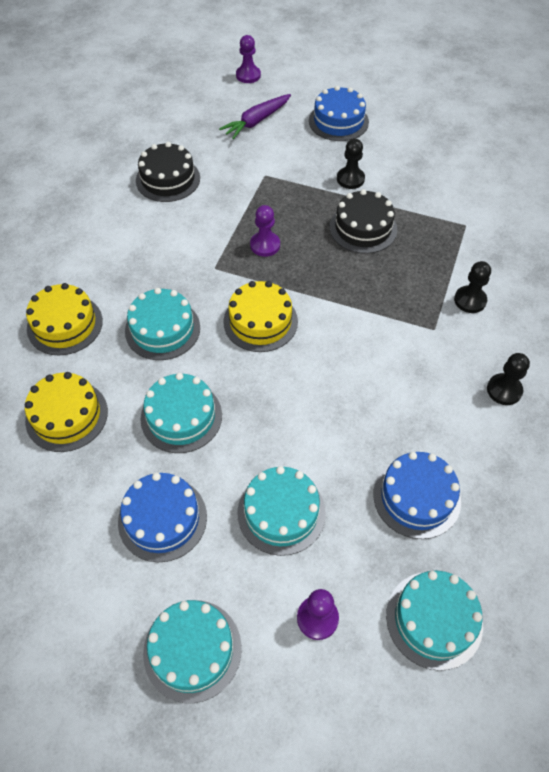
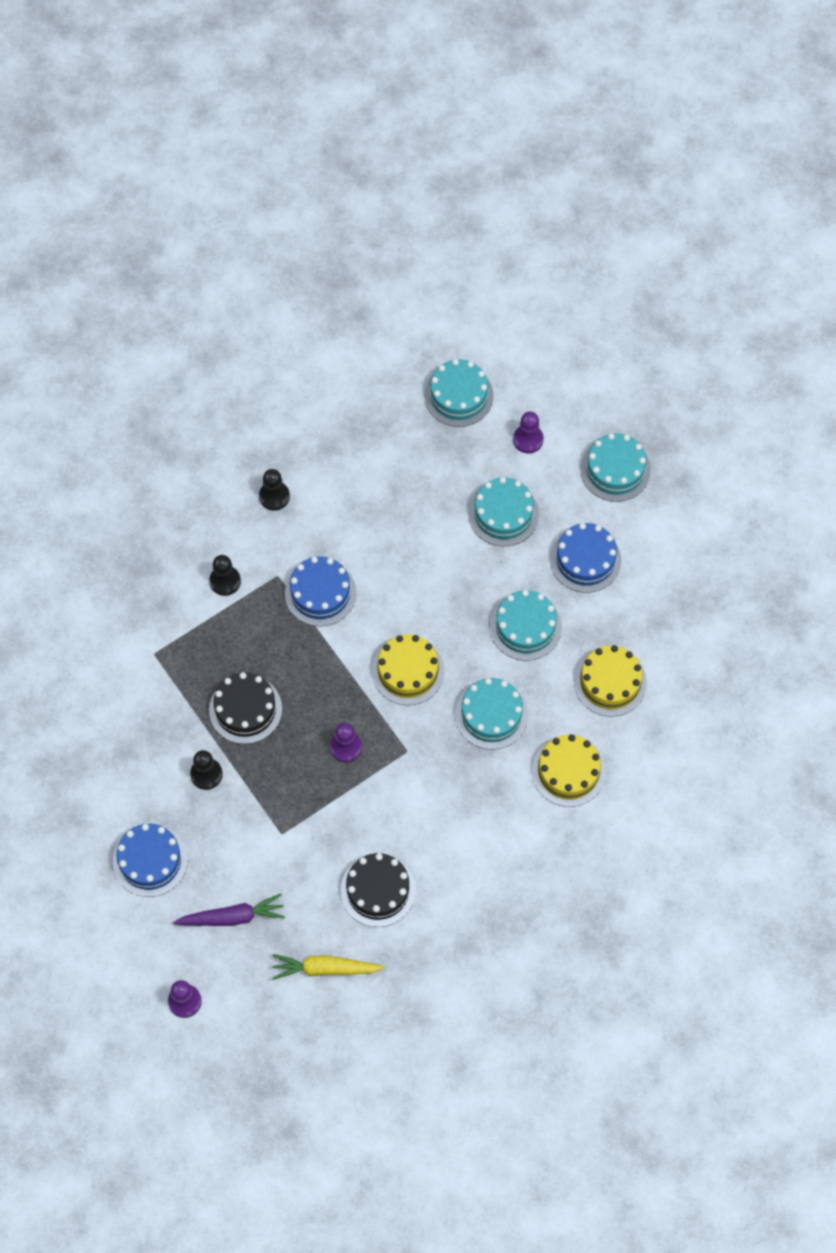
camera: 145 degrees left, 10 degrees up
blue cake [373,452,461,539] -> blue cake moved to [285,556,356,626]
none -> yellow carrot [272,954,385,980]

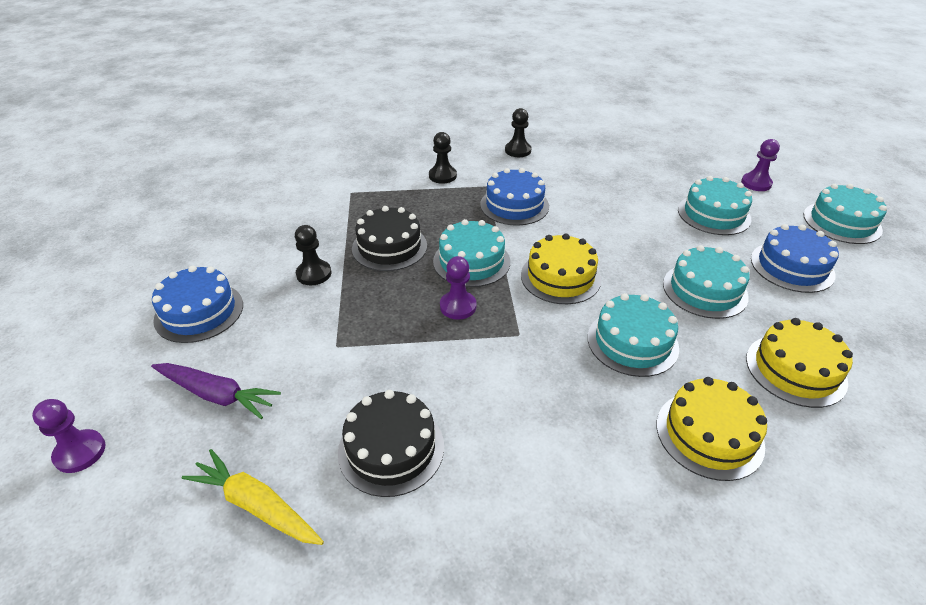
camera: 30 degrees right, 25 degrees down
turquoise cake [424,359,494,427] -> turquoise cake moved to [433,219,510,287]

